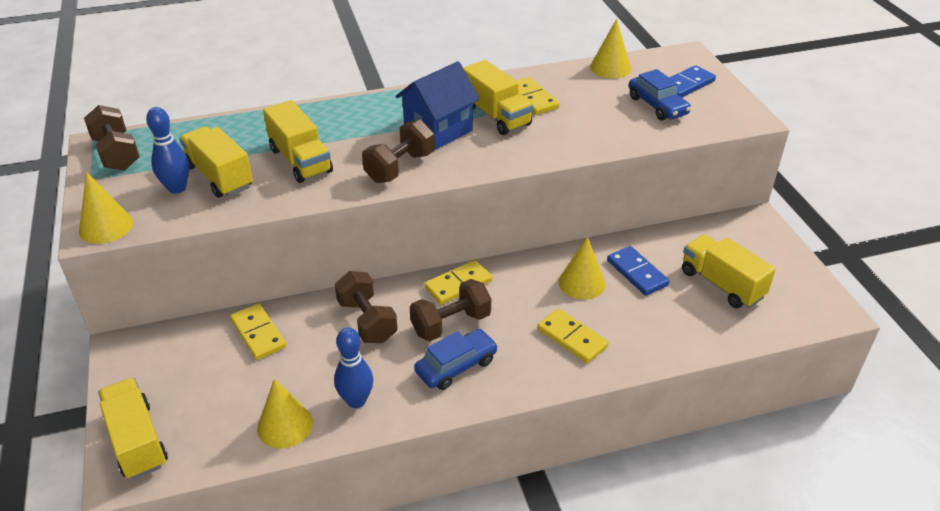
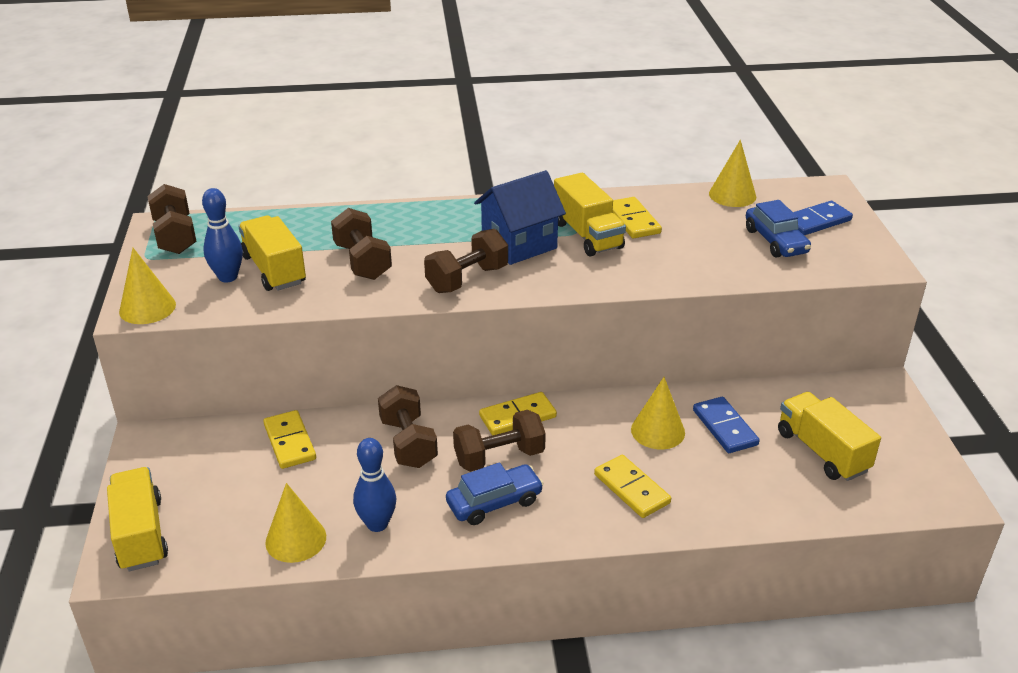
camera: 10 degrees right, 5 degrees down
yellow truck [263,100,333,183] -> brown dumbbell [331,208,392,280]

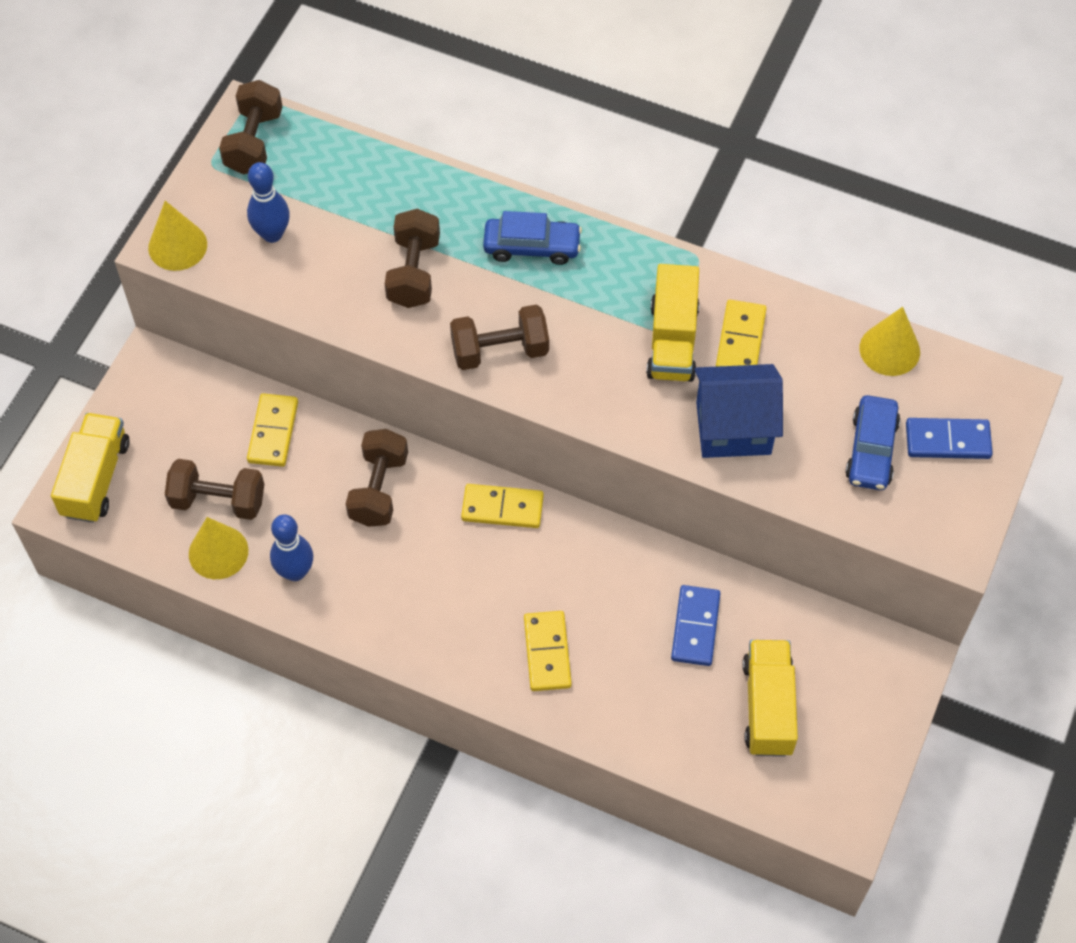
camera: 30 degrees right, 25 degrees up
yellow truck [238,216,306,291] -> none
blue car [446,462,544,525] -> blue car moved to [483,211,582,265]
brown dumbbell [453,410,546,472] -> brown dumbbell moved to [165,459,264,520]
blue house [474,170,566,265] -> blue house moved to [694,364,783,458]
yellow cone [631,377,685,449] -> none

